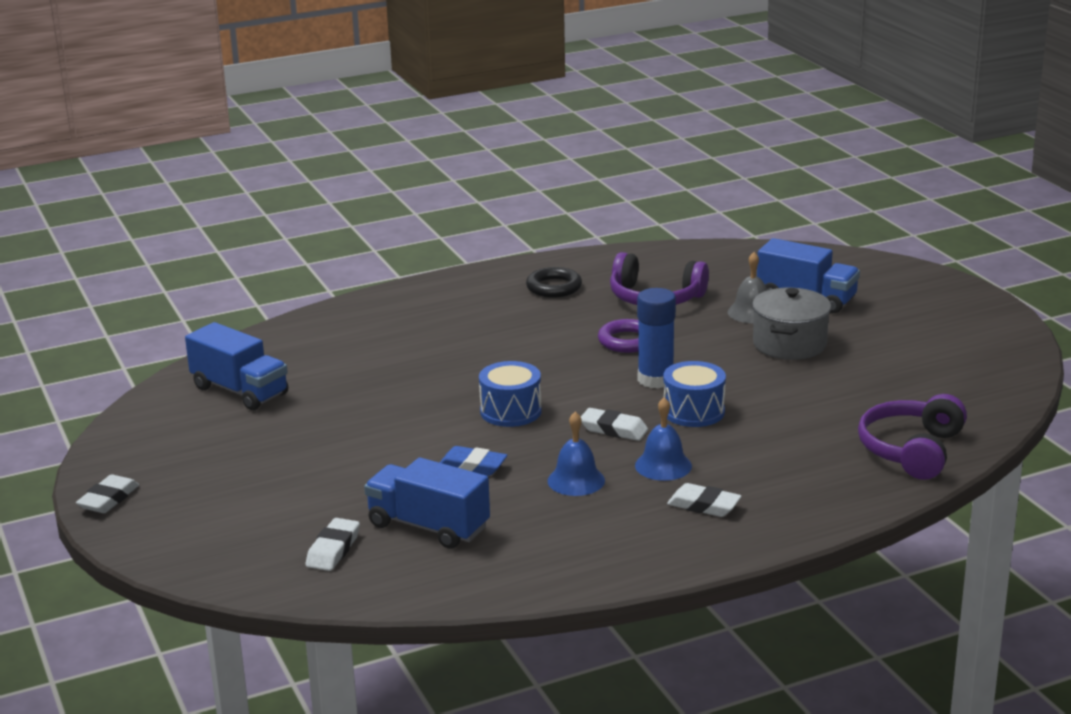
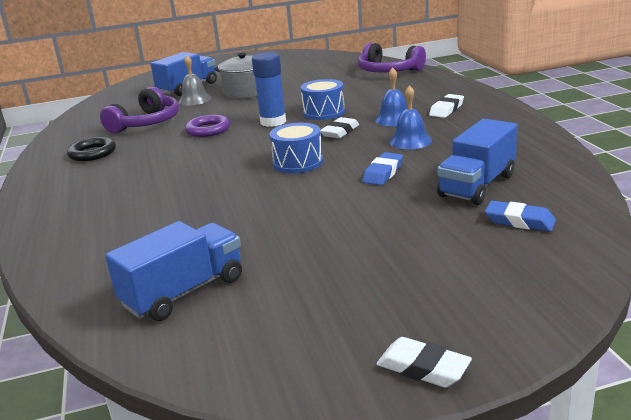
camera: 80 degrees left, 0 degrees up
white eraser [306,518,360,571] -> blue eraser [485,201,556,232]

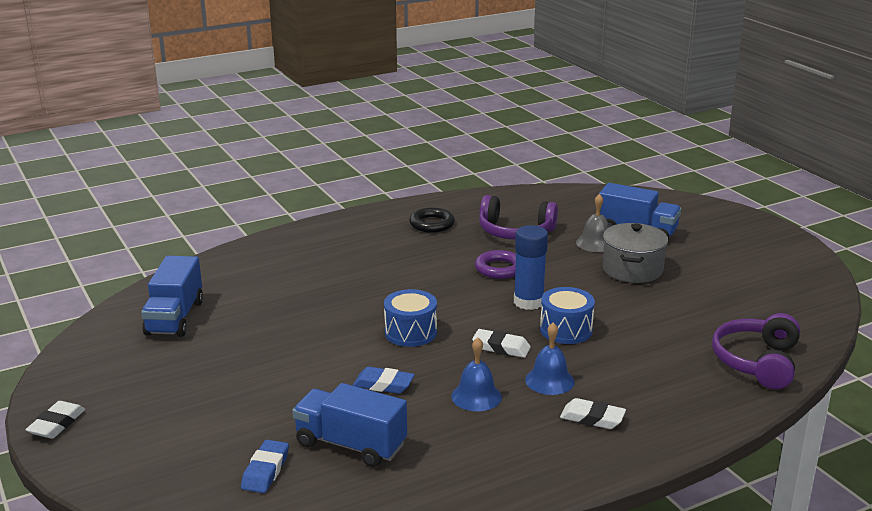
camera: 75 degrees right, 0 degrees up
blue truck [105,221,242,321] -> blue truck turned 60 degrees clockwise [141,256,203,337]

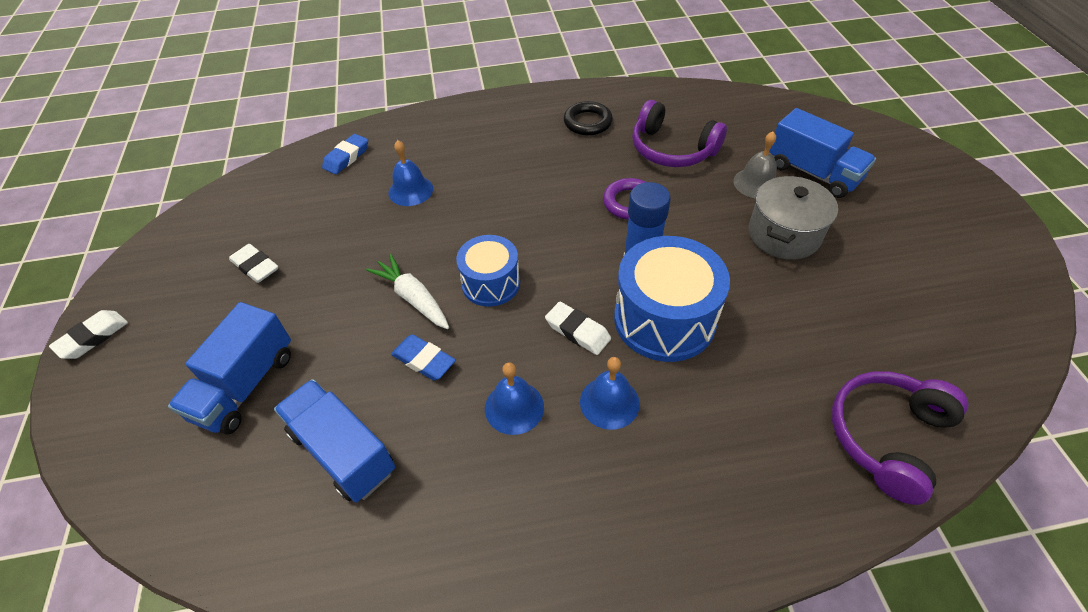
camera: 20 degrees right, 25 degrees up
blue truck [141,256,203,337] -> blue truck moved to [168,302,291,435]
blue eraser [241,440,289,493] -> blue eraser moved to [322,134,368,175]
blue drum [540,287,595,344] -> blue drum [614,236,730,362], size x1.62
white eraser [560,398,626,429] -> white eraser moved to [229,244,278,283]
none -> white carrot [366,254,449,329]
none -> blue bell [388,140,433,206]

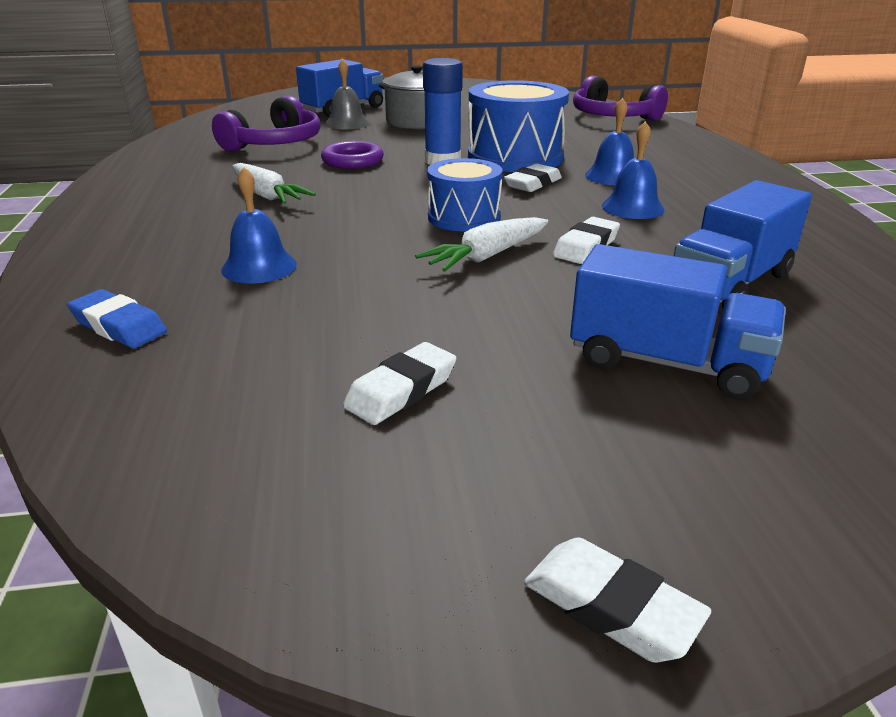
camera: 90 degrees left, 20 degrees down
blue eraser [391,334,456,381] -> white eraser [553,217,620,264]
black ring [564,101,613,136] -> none
none -> white carrot [232,163,316,204]

